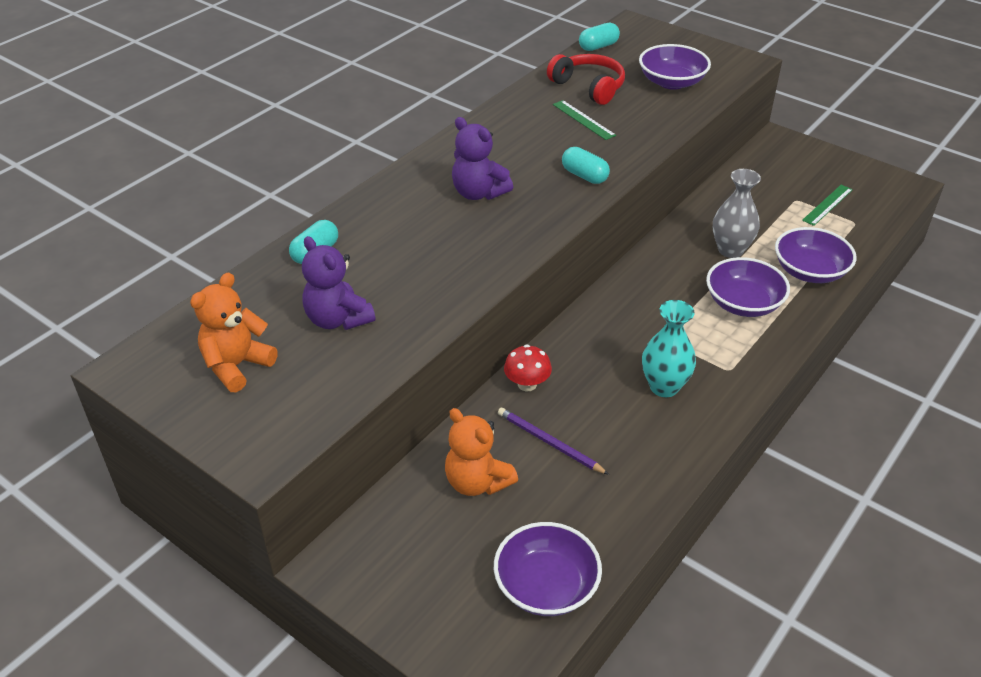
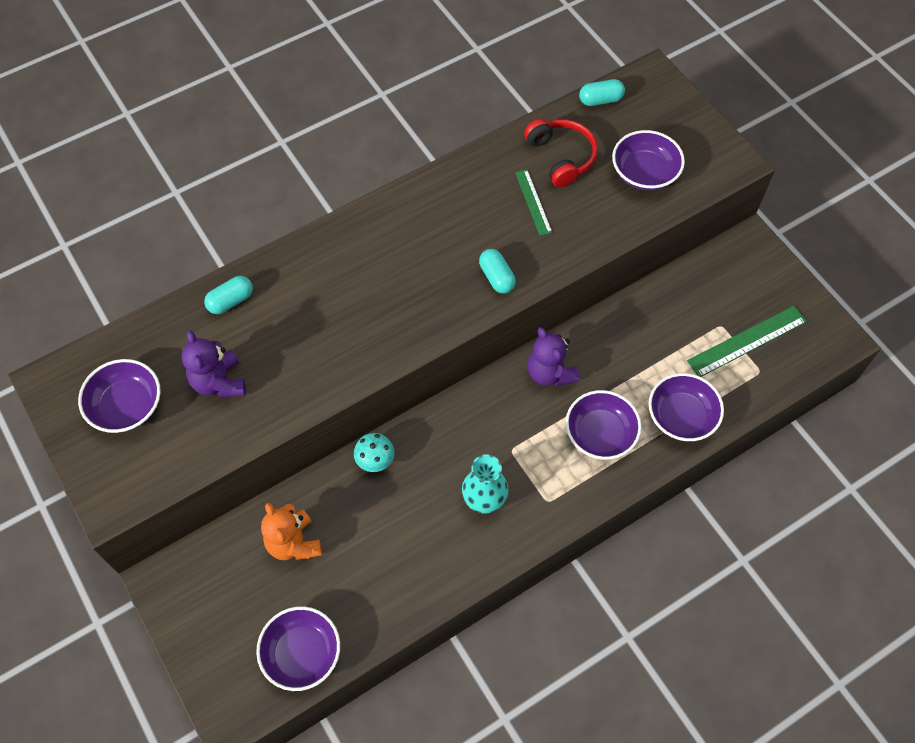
camera: 20 degrees right, 20 degrees up
orange teddy bear [190,272,278,392] -> purple bowl [78,359,161,433]
purple teddy bear [452,117,513,200] -> purple teddy bear moved to [527,327,580,386]
purple pencil [498,408,609,475] -> none
red mushroom [504,344,552,391] -> turquoise mushroom [354,433,395,472]
grey vase [713,169,761,258] -> none
green ruler [802,185,853,226] -> green ruler [687,306,807,377], size x1.66

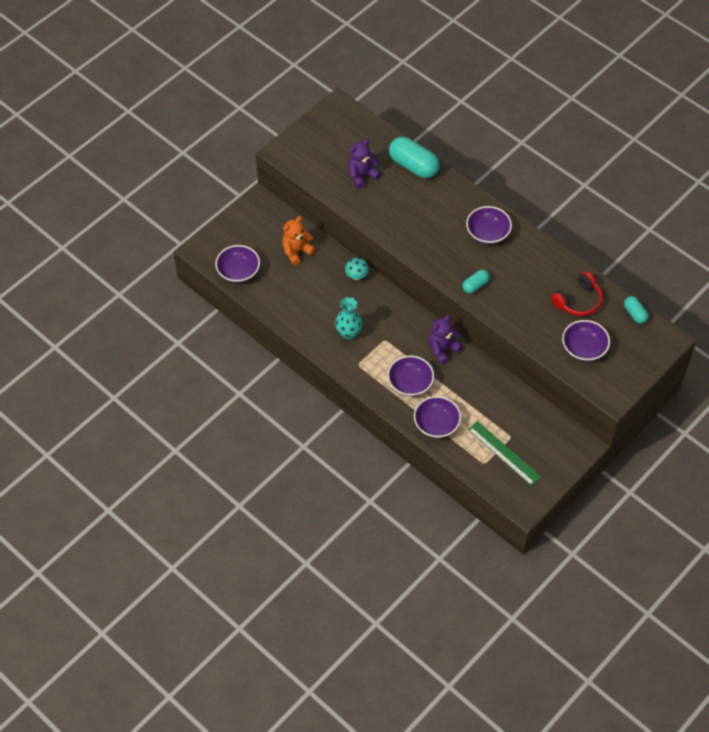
camera: 75 degrees right, 5 degrees down
purple bowl [78,359,161,433] -> purple bowl moved to [466,206,512,244]
turquoise capsule [204,276,253,314] -> turquoise capsule [389,137,439,178], size x1.89
green ruler [515,170,552,236] -> none

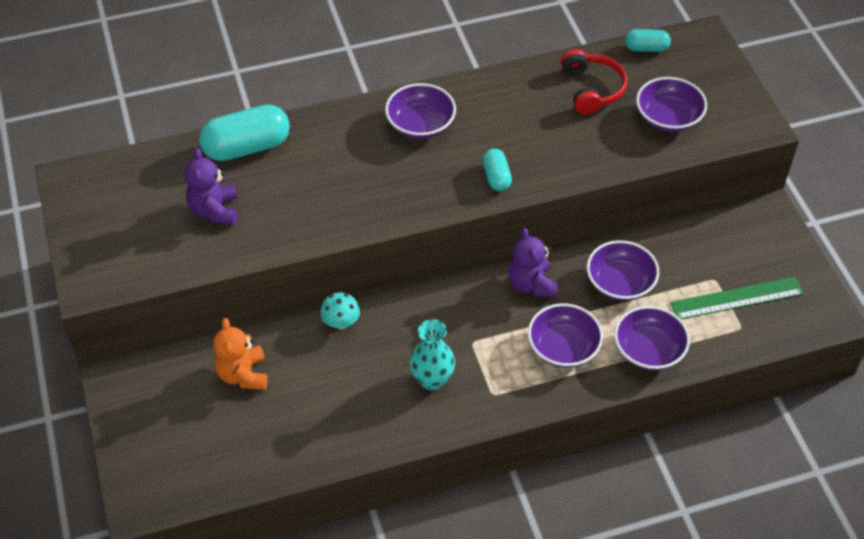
camera: 60 degrees left, 5 degrees down
purple bowl [215,245,260,283] -> purple bowl moved to [587,240,659,301]

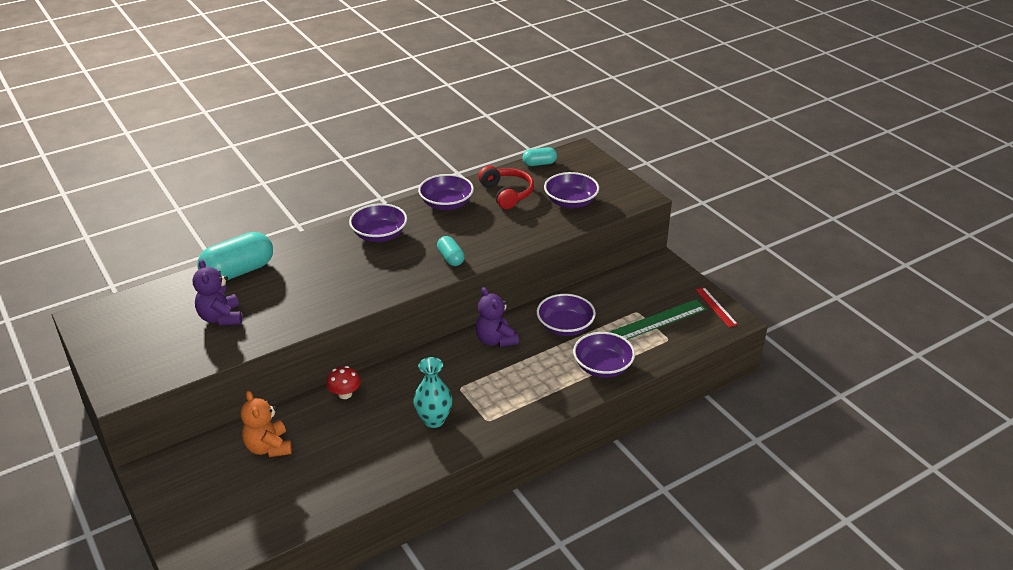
camera: 15 degrees left, 15 degrees down
turquoise mushroom [320,292,360,329] -> red mushroom [327,366,361,399]
purple bowl [528,303,603,368] -> purple bowl moved to [418,174,474,210]
none -> red ruler [696,287,738,327]

